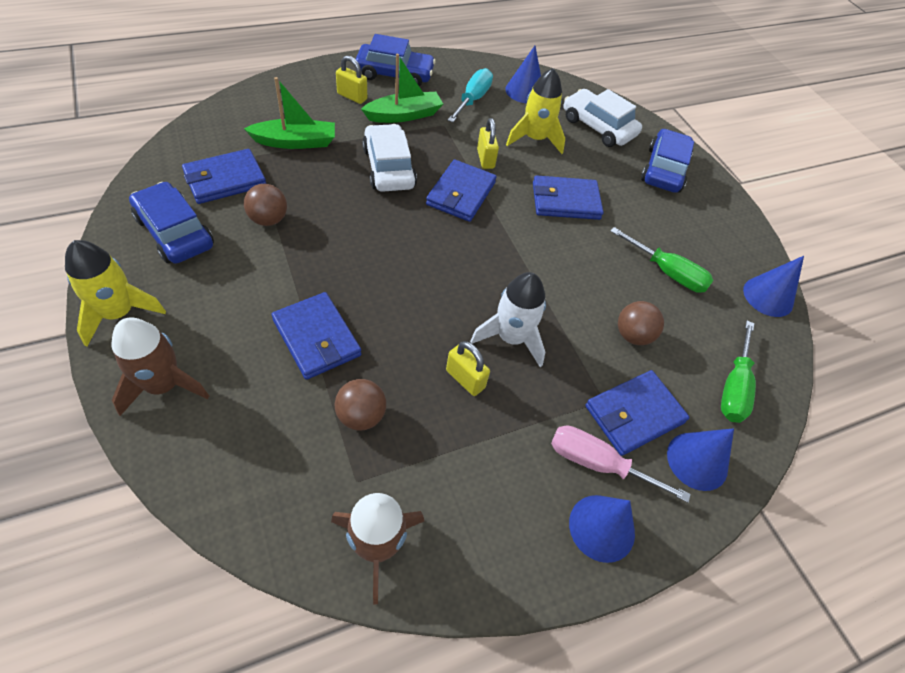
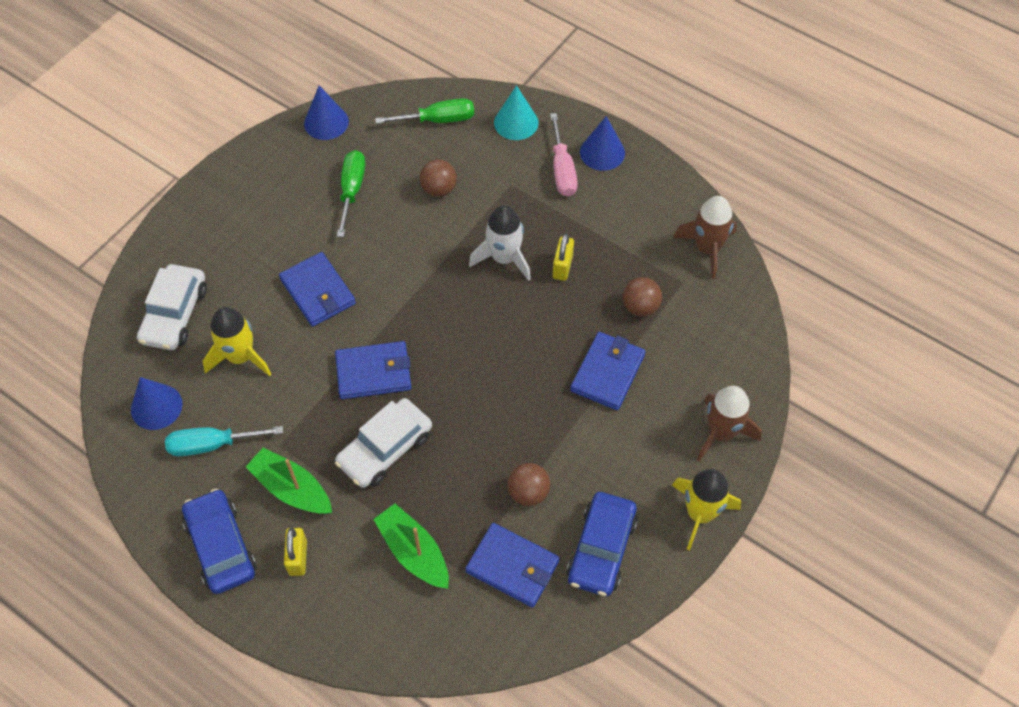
camera: 115 degrees left, 5 degrees up
yellow padlock [477,118,499,169] -> none
blue wallet [585,370,690,456] -> none
blue car [641,129,694,193] -> none
blue cone [667,428,734,491] -> turquoise cone [494,85,538,140]

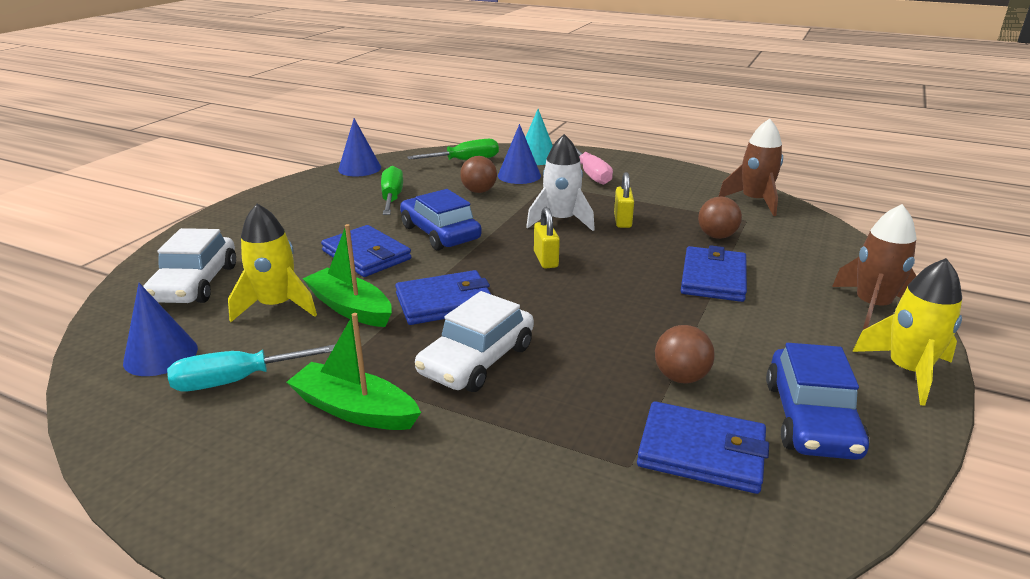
camera: 10 degrees left, 30 degrees down
blue car [182,489,257,594] -> blue car moved to [400,189,482,251]
yellow padlock [284,528,307,576] -> yellow padlock moved to [534,207,560,269]
green boat [373,504,449,589] -> green boat moved to [302,224,392,327]
blue cone [580,116,625,171] -> blue cone moved to [498,124,541,184]

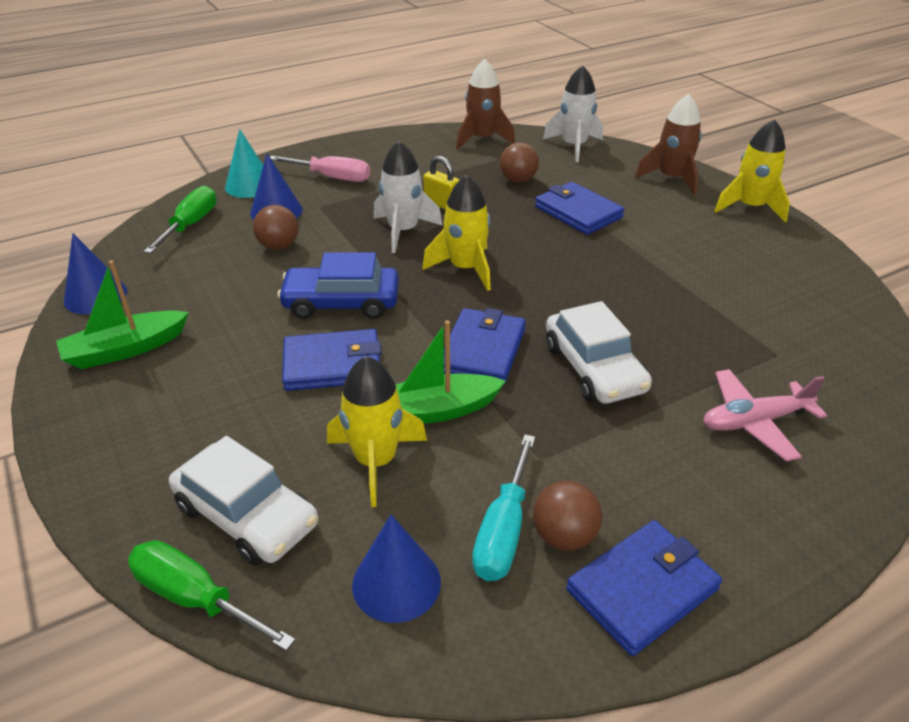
camera: 55 degrees left, 10 degrees up
green boat [287,313,421,430] -> green boat moved to [56,260,189,369]
green screwdriver [381,166,403,215] -> green screwdriver moved to [128,540,295,651]
yellow padlock [534,207,560,269] -> yellow rocket [422,175,491,291]
blue wallet [637,401,769,494] -> blue wallet moved to [566,520,722,656]
brown ball [655,325,715,384] -> brown ball moved to [533,481,602,551]
blue car [766,343,869,460] -> none
none -> white rocket [543,65,603,162]
none -> pink plane [703,369,827,462]

